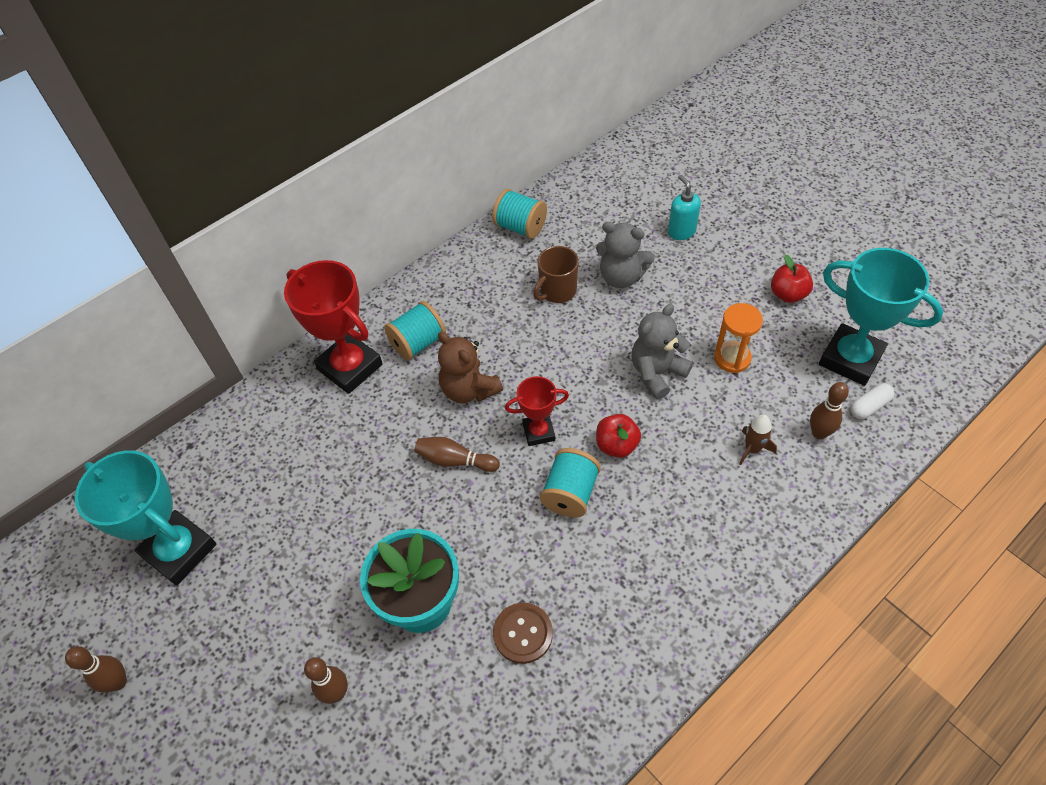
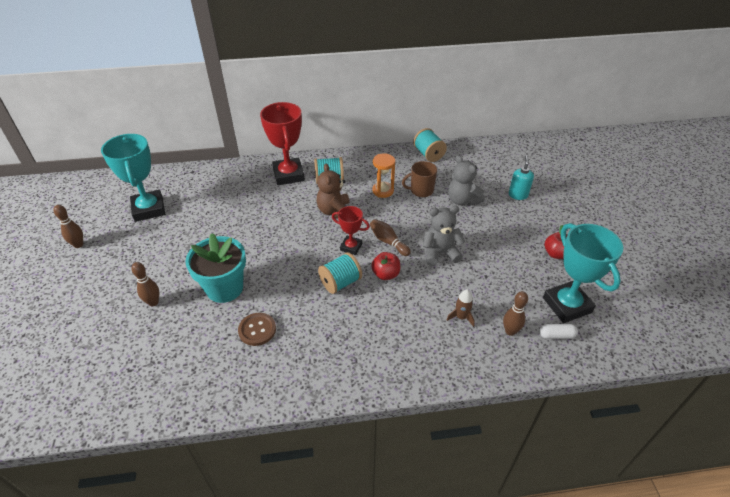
camera: 30 degrees right, 10 degrees down
brown bowling pin [415,437,500,472] -> brown bowling pin moved to [370,219,411,256]
orange hourglass [714,303,763,373] -> orange hourglass moved to [372,153,395,198]

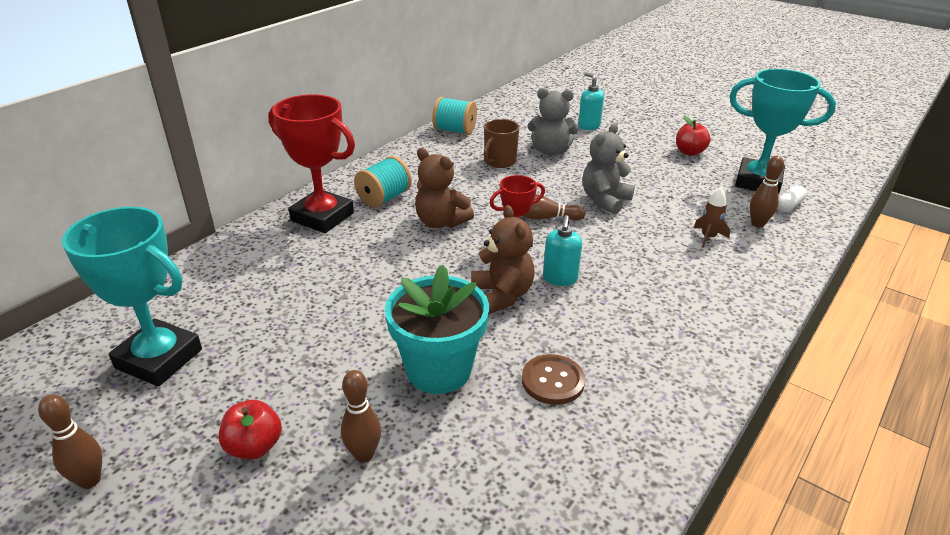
camera: 45 degrees left, 10 degrees down
turquoise spool [318,252,362,294] -> turquoise soap dispenser [543,215,582,286]
red apple [371,252,400,280] -> red apple moved to [219,400,282,459]
orange hourglass [372,153,395,198] -> none
none -> brown teddy bear [471,205,535,314]

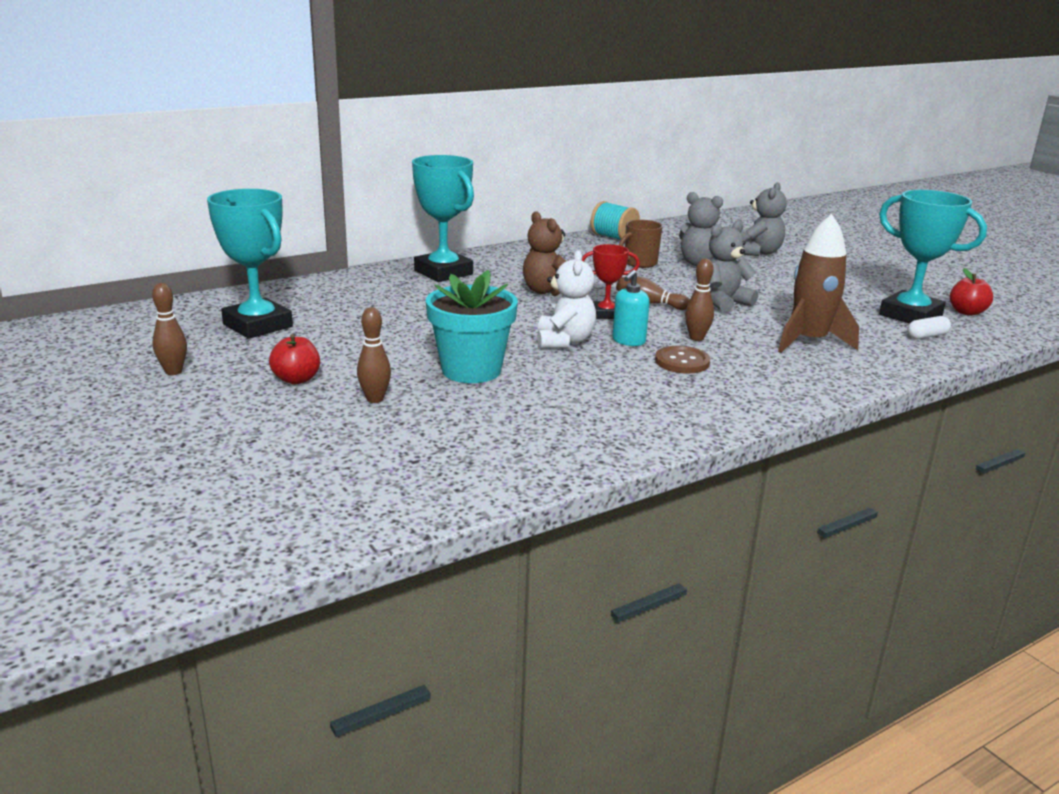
camera: 20 degrees right, 10 degrees down
red trophy [268,94,355,233] -> turquoise trophy [412,155,474,282]
turquoise spool [354,156,412,208] -> none
brown teddy bear [471,205,535,314] -> white teddy bear [537,250,596,349]
brown button [522,354,585,405] -> brown button moved to [655,346,710,374]
turquoise soap dispenser [578,72,604,130] -> grey teddy bear [743,182,787,256]
red apple [676,116,711,156] -> red apple moved to [950,268,993,316]
brown rocket [694,188,730,248] -> brown rocket [778,214,859,353], size x2.13
brown bowling pin [750,156,784,227] -> brown bowling pin moved to [685,259,714,341]

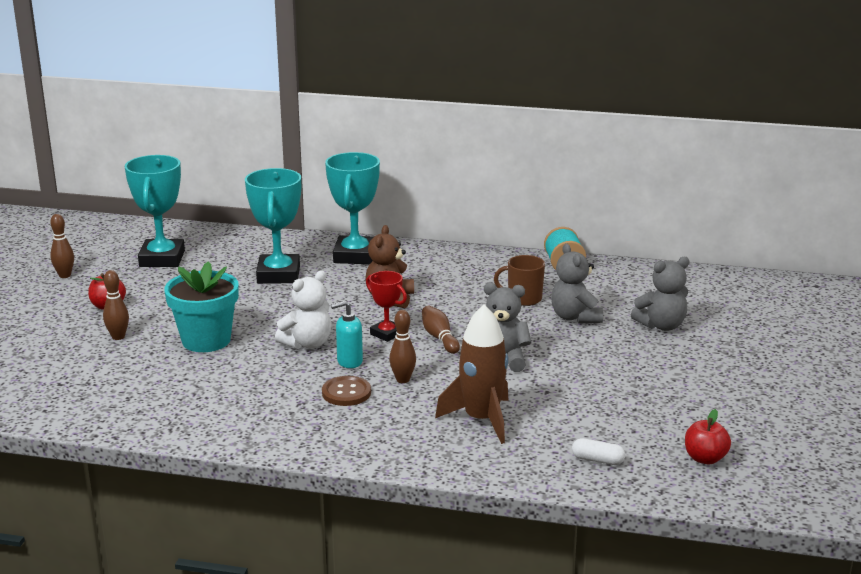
camera: 45 degrees right, 0 degrees up
turquoise trophy [879,190,987,324] -> turquoise trophy moved to [245,168,301,284]

